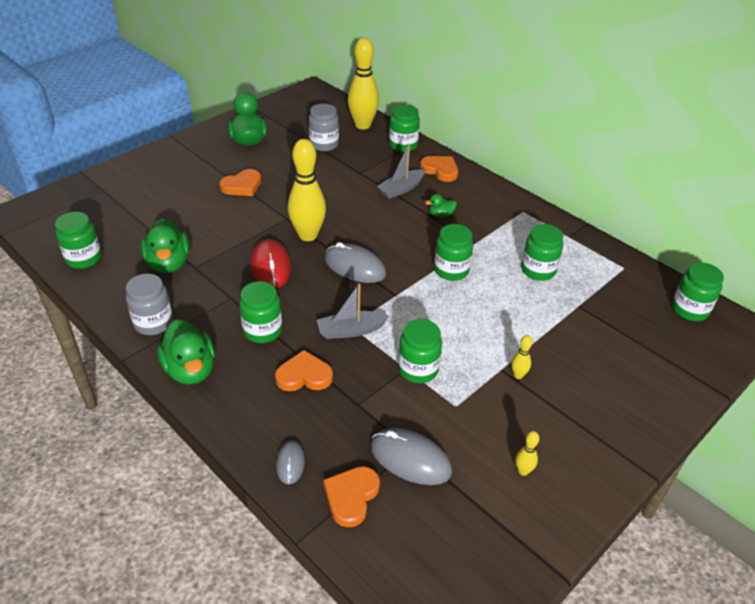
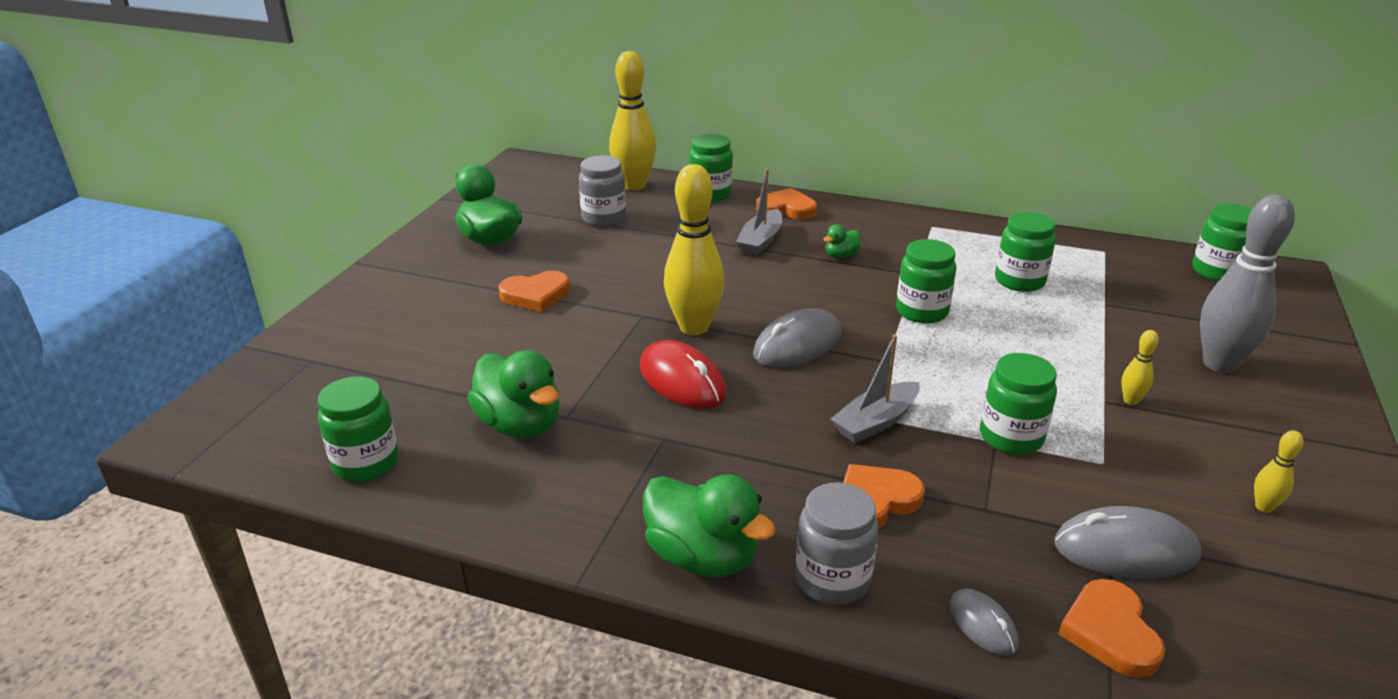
camera: 25 degrees left, 10 degrees down
grey jar [126,274,173,335] -> grey jar moved to [795,482,878,605]
orange heart [219,169,261,196] -> orange heart turned 45 degrees clockwise [499,271,570,312]
green jar [239,281,282,343] -> none
grey mouse [325,242,386,283] -> grey mouse turned 45 degrees counterclockwise [753,308,841,368]
none -> grey bowling pin [1200,194,1295,373]

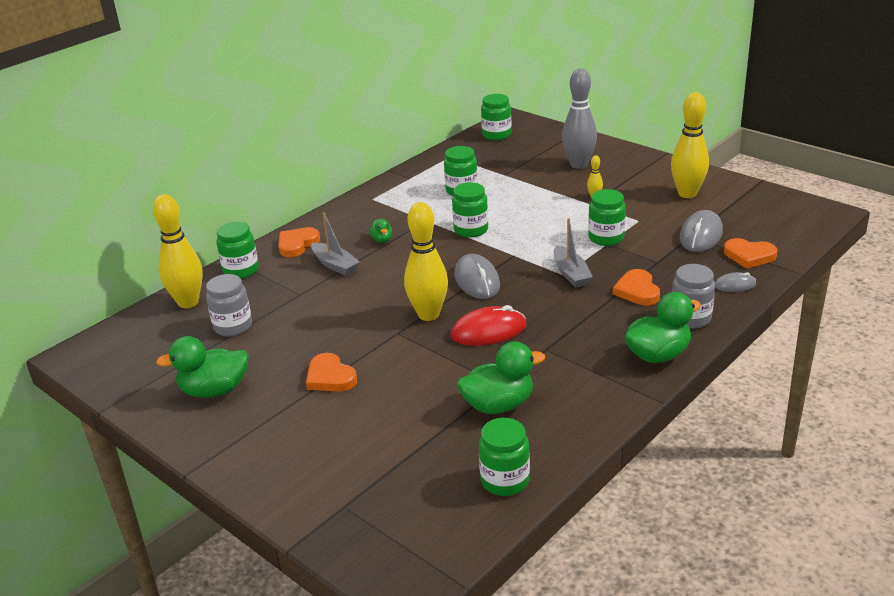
camera: 65 degrees left, 0 degrees up
orange heart [499,271,570,312] -> orange heart turned 135 degrees clockwise [306,353,357,392]
yellow bowling pin [1254,430,1303,513] -> yellow bowling pin [671,92,709,198], size x2.33

